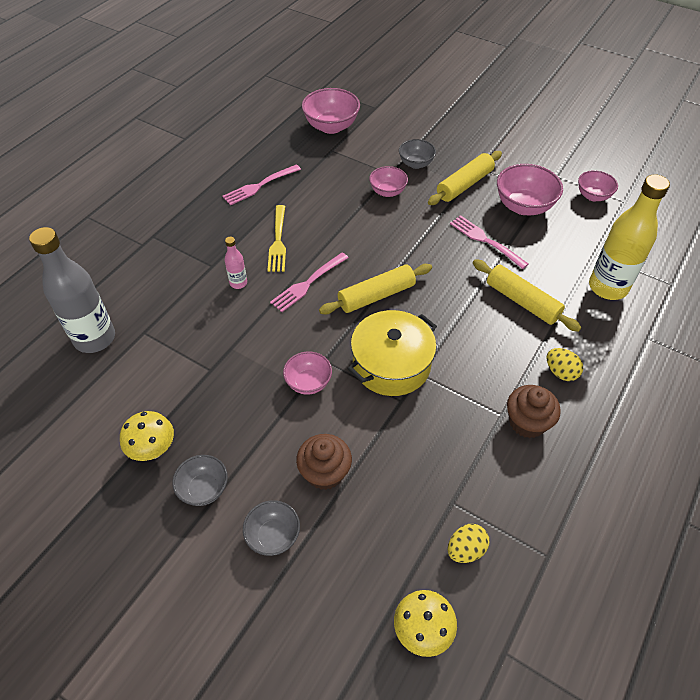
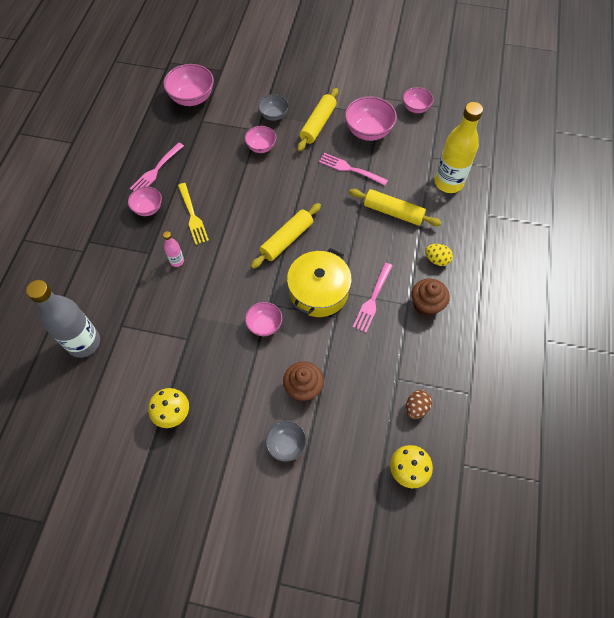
camera: 20 degrees left, 10 degrees up
grey bowl [173,455,228,506] -> none
pink fork [270,253,349,312] -> pink fork moved to [353,263,392,333]
yellow egg [448,524,489,563] -> brown egg [406,390,432,419]
none -> pink bowl [128,187,162,216]

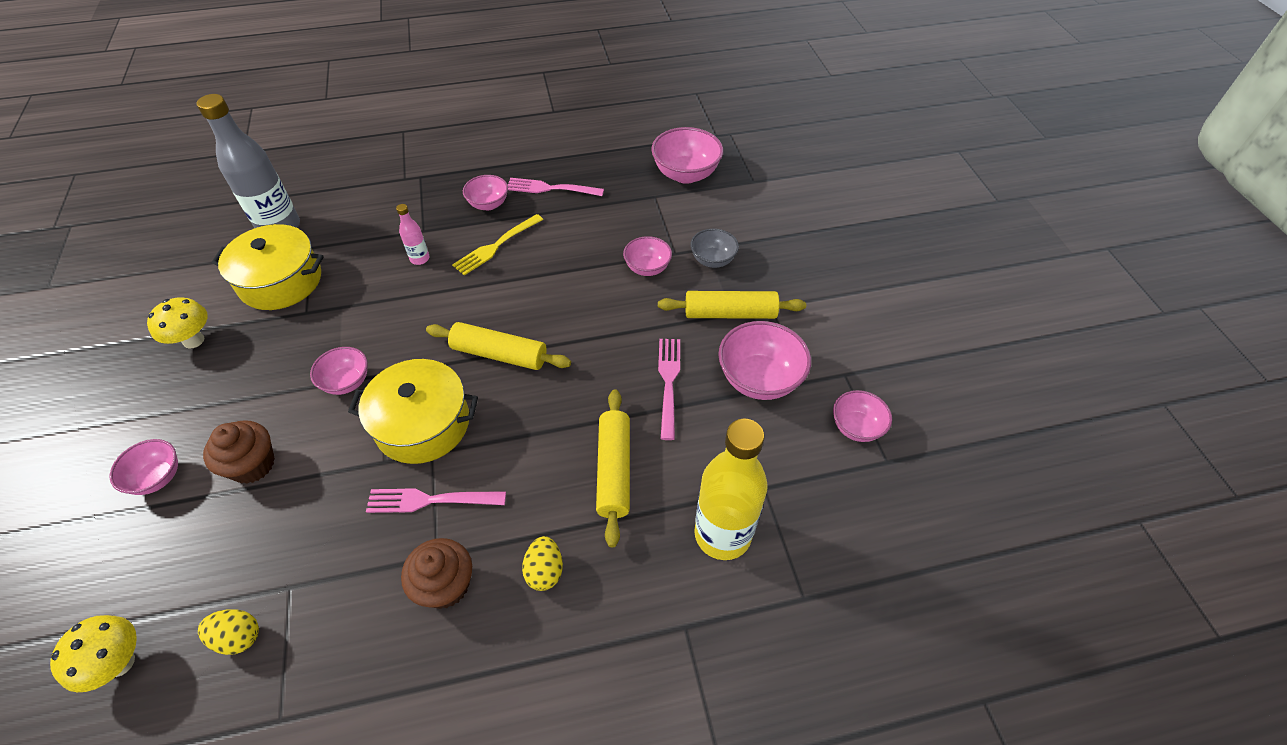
camera: 65 degrees right, 10 degrees down
grey bowl [265,420,307,462] -> pink bowl [109,439,178,495]
brown egg [406,390,432,419] -> yellow egg [198,609,259,655]
none -> yellow pot [212,224,324,310]

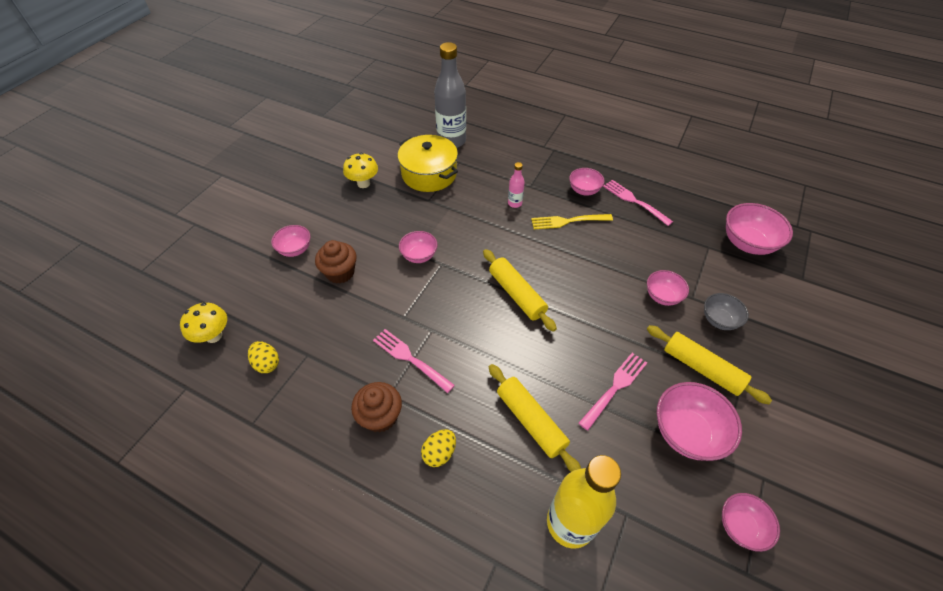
camera: 40 degrees right, 0 degrees up
yellow pot [348,359,478,464] -> none
yellow rolling pin [596,389,630,547] -> yellow rolling pin turned 75 degrees counterclockwise [489,364,581,472]

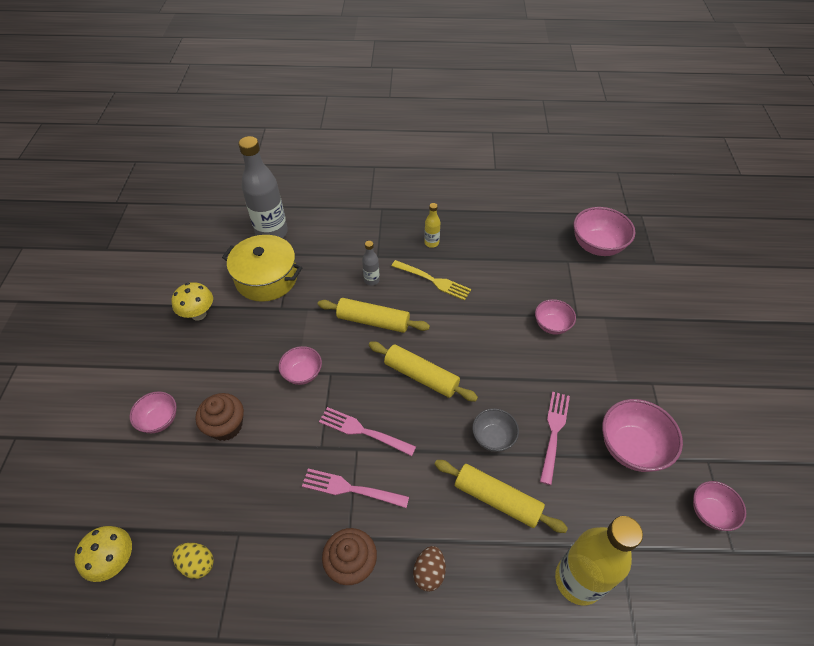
camera: 25 degrees left, 0 degrees up
yellow egg [421,429,456,467] -> brown egg [413,546,446,592]
pink bottle [508,162,525,208] -> grey bottle [362,241,380,285]
yellow fork [531,214,613,229] -> yellow fork turned 120 degrees counterclockwise [392,260,471,301]
pink bowl [569,168,605,196] -> yellow bottle [424,203,440,248]
pink fork [603,180,673,226] -> pink fork moved to [319,407,416,456]
yellow rolling pin [647,325,772,404] -> yellow rolling pin moved to [318,298,430,333]
grey bowl [704,293,749,330] -> grey bowl moved to [472,408,519,452]

